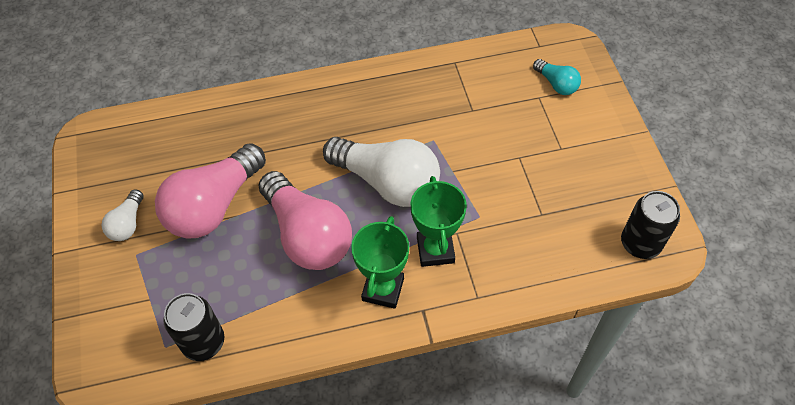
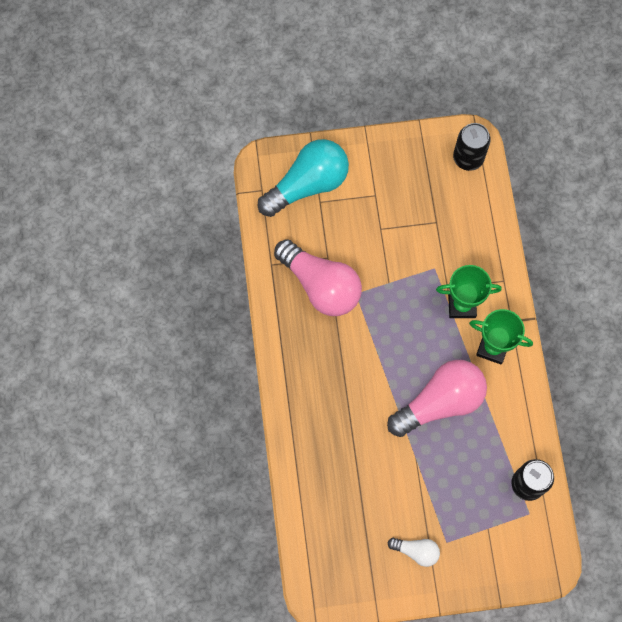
camera: 85 degrees left, 15 degrees up
pink light bulb [155,143,266,238] -> pink light bulb moved to [274,239,362,316]
white light bulb [323,137,440,207] -> none
turquoise light bulb [533,59,581,95] -> turquoise light bulb [258,139,349,217], size x2.10

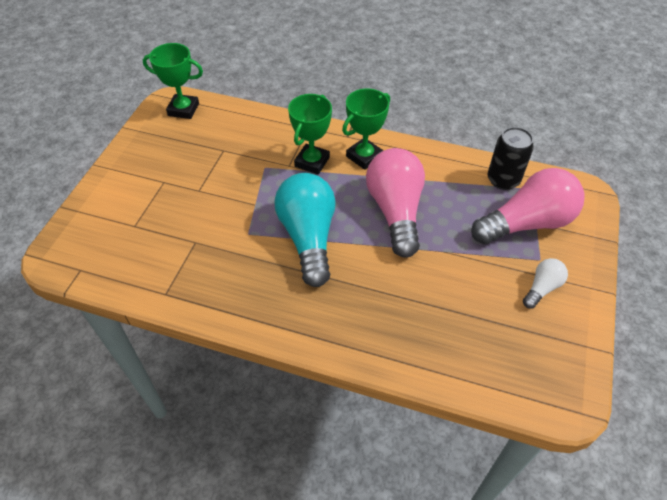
camera: 65 degrees left, 20 degrees down
turquoise light bulb [258,139,349,217] -> turquoise light bulb moved to [274,173,336,287]
pink light bulb [274,239,362,316] -> pink light bulb moved to [471,168,585,244]
black can [453,123,491,171] -> green trophy [143,43,203,119]

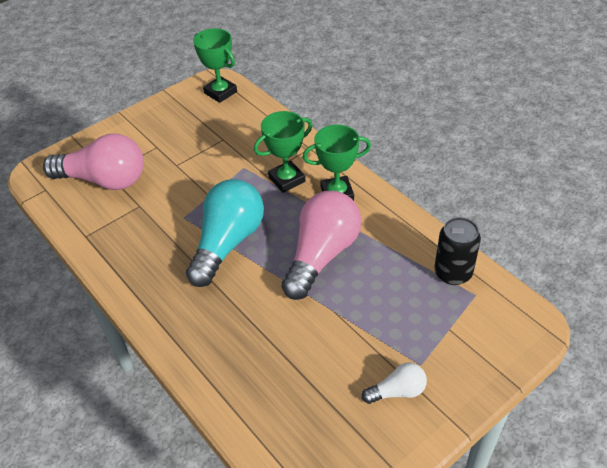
camera: 35 degrees right, 5 degrees down
pink light bulb [471,168,585,244] -> pink light bulb moved to [43,133,144,190]

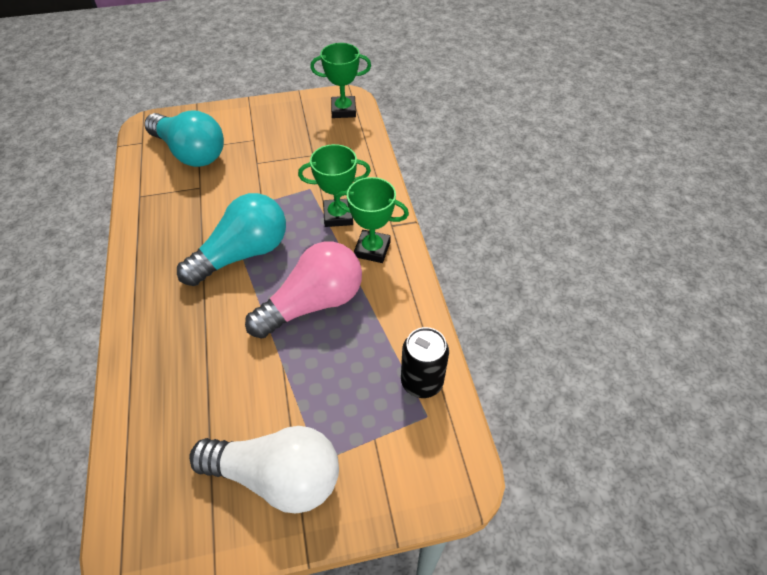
camera: 25 degrees right, 5 degrees up
pink light bulb [43,133,144,190] -> turquoise light bulb [144,110,224,167]
green trophy [193,28,237,103] -> green trophy turned 75 degrees counterclockwise [310,43,371,118]
white light bulb [362,363,427,404] -> white light bulb [189,426,339,513], size x2.10

